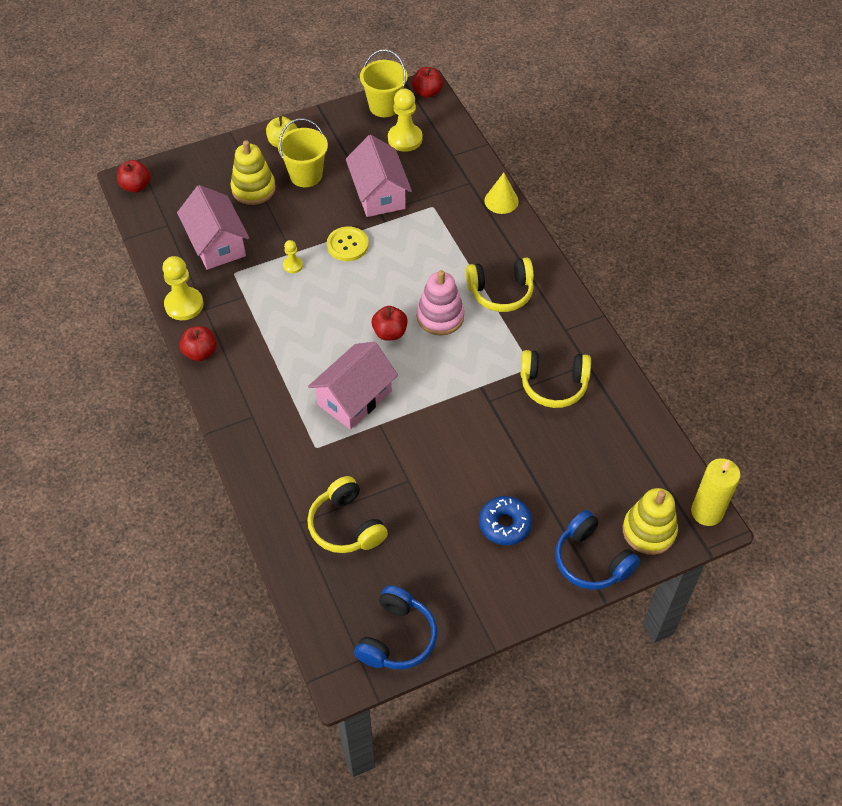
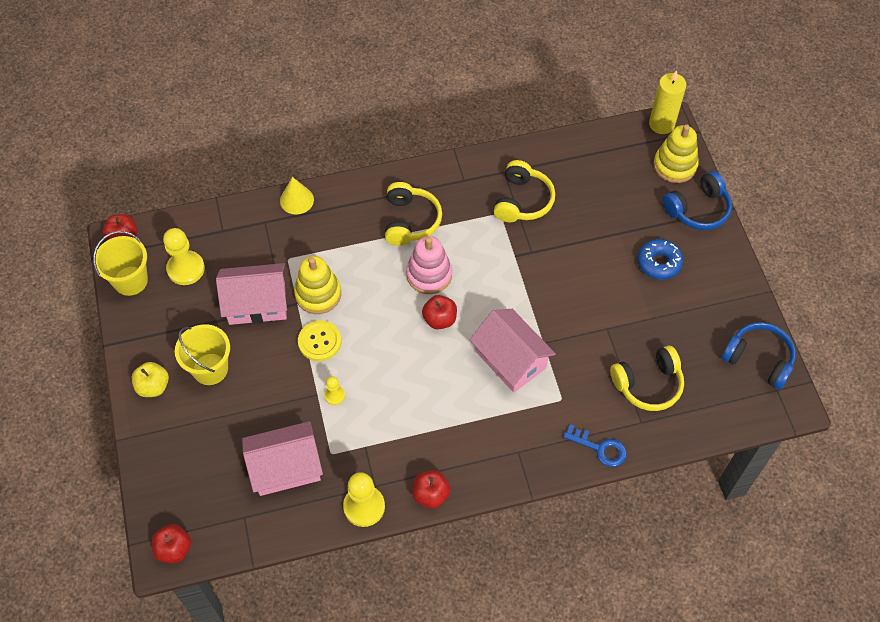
camera: 80 degrees left, 5 degrees up
yellow stacking toy [231,140,276,205] -> yellow stacking toy moved to [294,256,341,314]
none -> blue key [563,424,627,467]

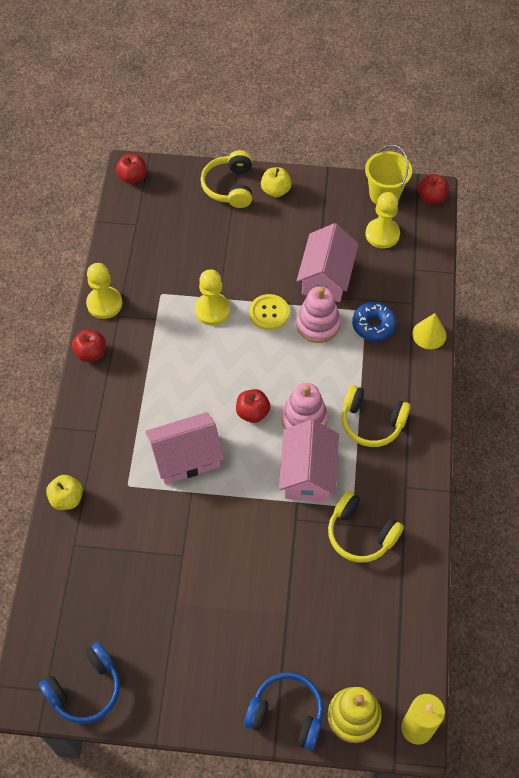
camera: 110 degrees right, 0 degrees up
yellow bucket [175,324,230,385] -> none
pink house [242,421,323,496] -> pink house moved to [279,419,339,502]
yellow stacking toy [294,256,341,314] -> pink stacking toy [296,286,341,343]
yellow pawn [324,376,345,405] -> yellow pawn [194,269,230,325], size x1.90
blue key [563,424,627,467] -> yellow apple [46,475,83,510]
yellow headphones [610,346,684,411] -> yellow headphones moved to [201,150,252,208]
blue donut [637,239,683,280] -> blue donut moved to [352,302,396,341]
blue headphones [662,171,732,230] -> blue headphones turned 120 degrees clockwise [244,672,323,751]

